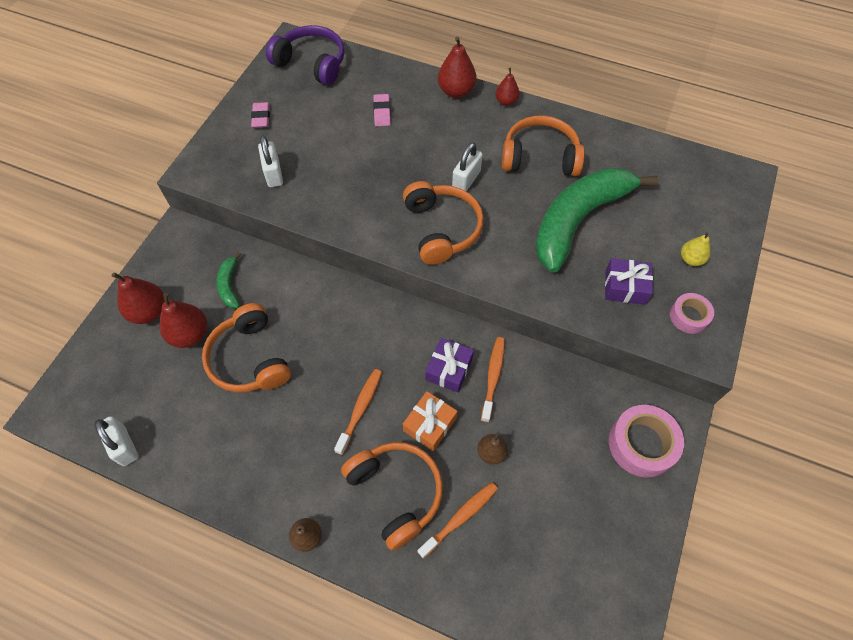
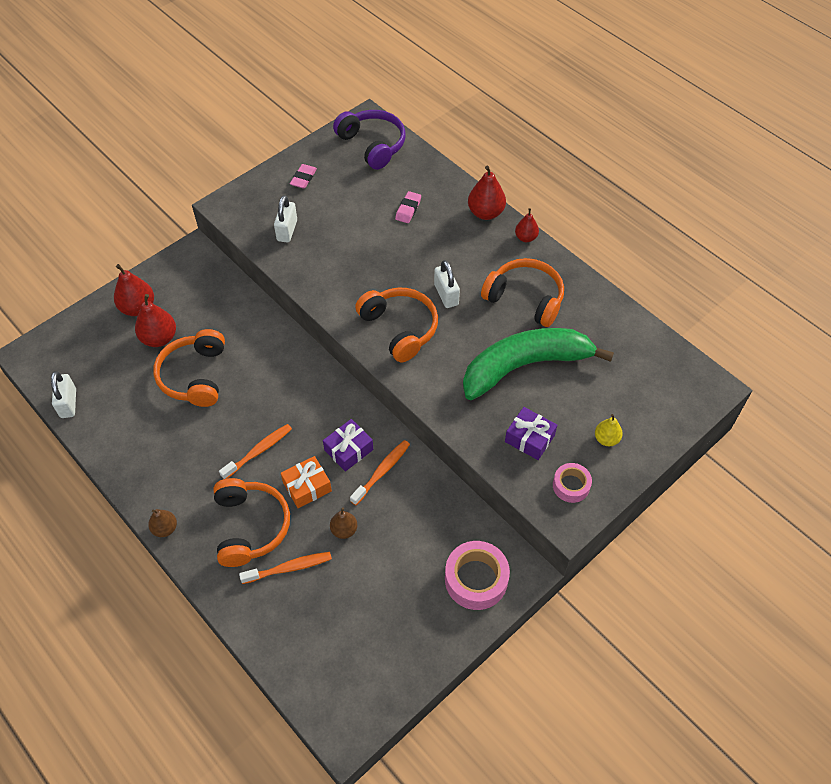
camera: 25 degrees right, 5 degrees down
green banana [217,252,241,308] -> none
orange headphones [403,181,484,265] -> orange headphones turned 45 degrees counterclockwise [355,287,438,362]
white padlock [452,142,482,192] -> white padlock turned 75 degrees counterclockwise [434,260,460,308]

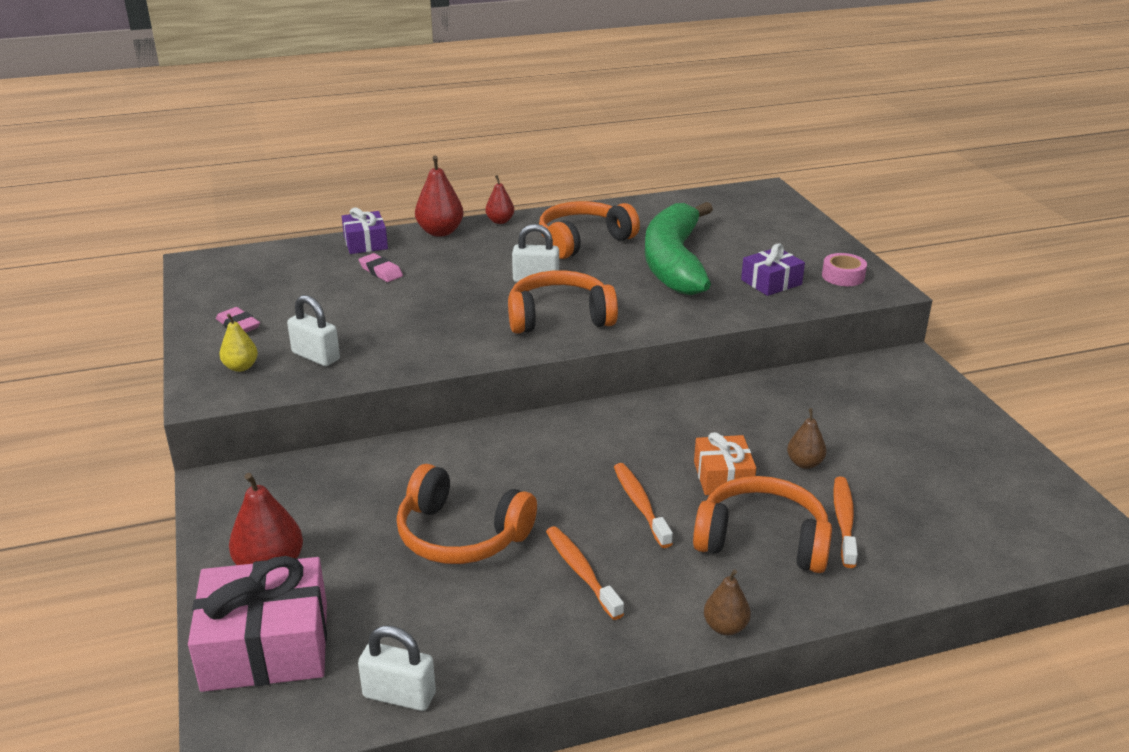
camera: 65 degrees left, 25 degrees down
red pear [135,294,176,347] -> none
purple gift [323,419,373,472] -> purple gift moved to [342,208,388,254]
purple headphones [333,110,405,170] -> none
orange toothbrush [350,440,410,505] -> orange toothbrush moved to [546,526,624,620]
pink tape [445,541,510,610] -> none
yellow pear [595,414,623,446] -> yellow pear moved to [219,314,258,372]
none -> pink gift [188,556,327,692]

